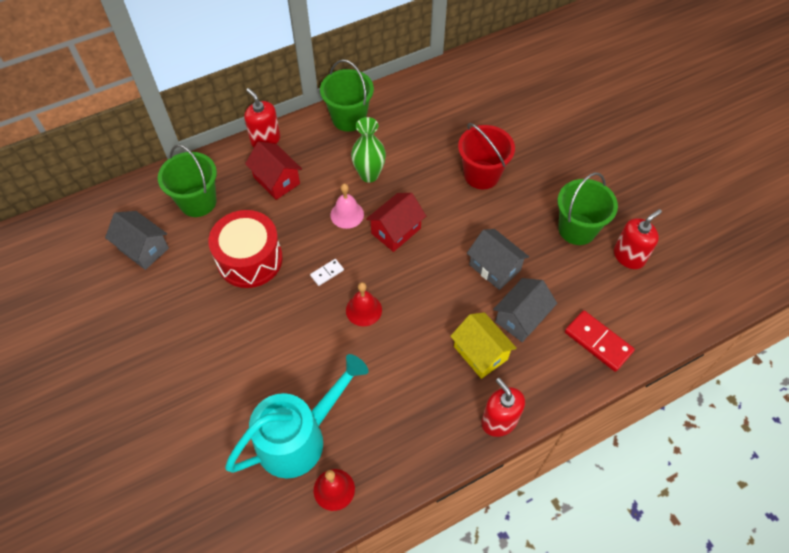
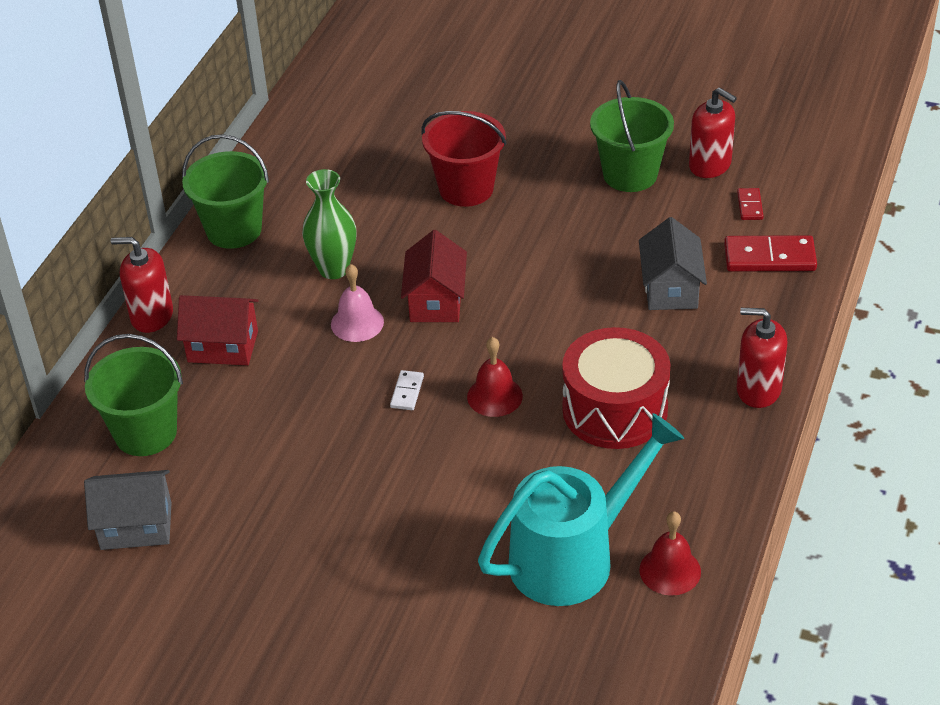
camera: 40 degrees left, 15 degrees down
red drum [209,210,283,288] -> red drum moved to [562,327,671,449]
turquoise watering can [225,354,368,479] -> turquoise watering can turned 45 degrees clockwise [478,413,684,606]
yellow house [450,312,517,379] -> none
grey house [467,229,529,290] -> none
red soap dispenser [614,209,662,269] -> red soap dispenser turned 120 degrees clockwise [689,87,737,178]
none -> red domino [737,188,764,220]

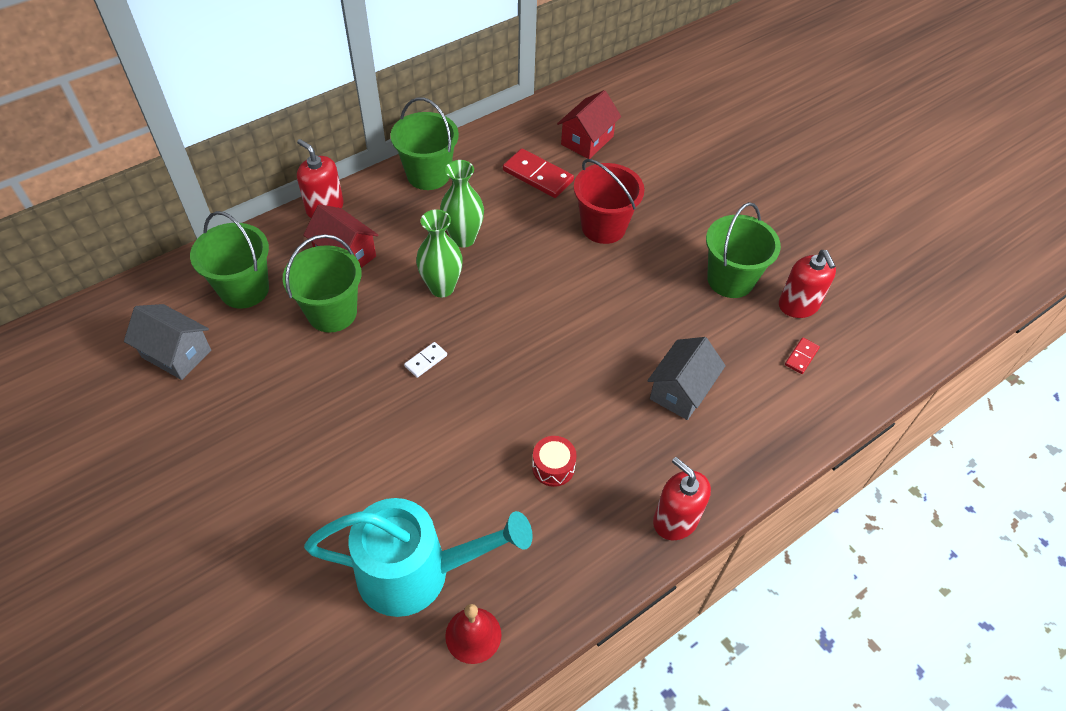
camera: 30 degrees right, 10 degrees up
pink bell [331,264,384,342] -> green vase [416,209,463,297]
red house [401,230,467,322] -> red house moved to [557,90,621,159]
red bell [467,337,523,417] -> none
red drum [562,327,671,449] -> red drum [532,436,577,487], size x0.46
red domino [724,235,817,272] -> red domino moved to [503,148,574,198]
none -> green bucket [283,234,362,332]

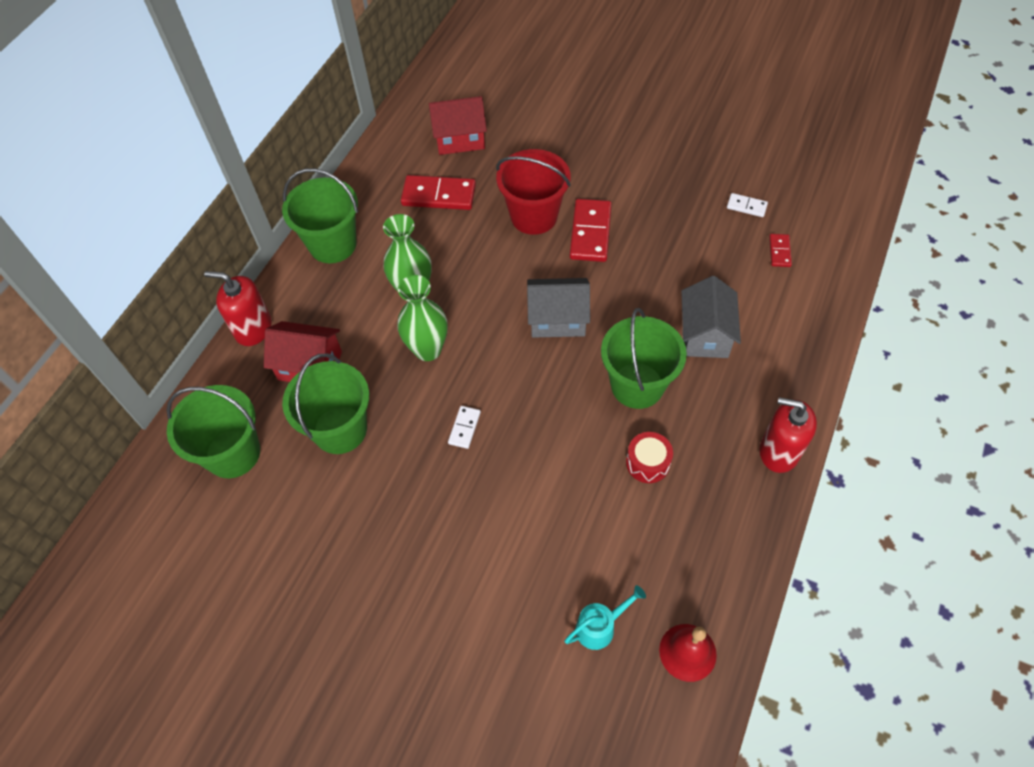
camera: 25 degrees left, 5 degrees up
grey house [124,304,211,380] -> grey house moved to [527,278,590,338]
turquoise watering can [304,498,533,617] -> turquoise watering can [564,585,646,650], size x0.41
red house [557,90,621,159] -> red house turned 75 degrees clockwise [429,96,487,155]
green bucket [706,202,781,298] -> green bucket moved to [601,308,687,409]
red soap dispenser [779,250,836,318] -> white domino [727,193,768,217]
none -> red domino [570,199,612,262]

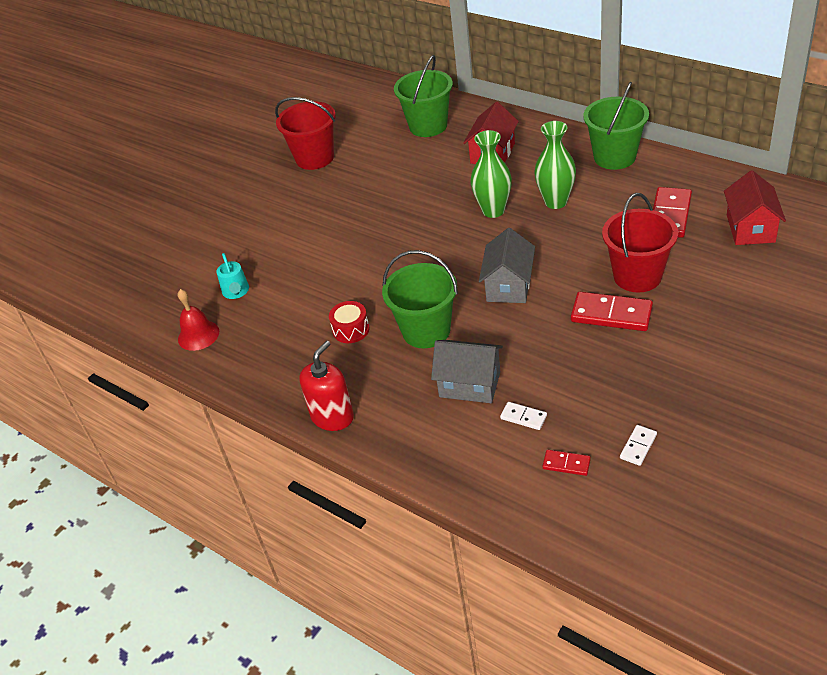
camera: 105 degrees right, 15 degrees down
red soap dispenser [204,271,272,346] -> none
green bucket [282,354,369,454] -> none
white domino [448,406,481,449] -> white domino moved to [500,402,547,430]
none -> red bucket [275,97,336,170]

